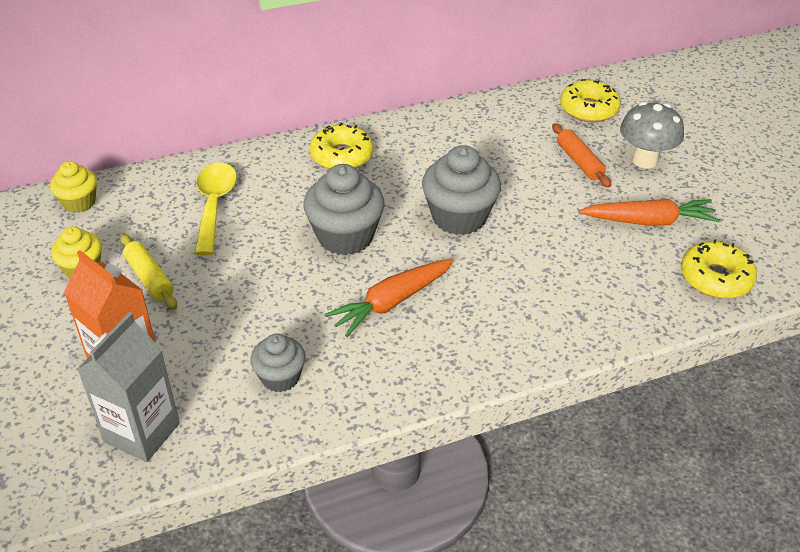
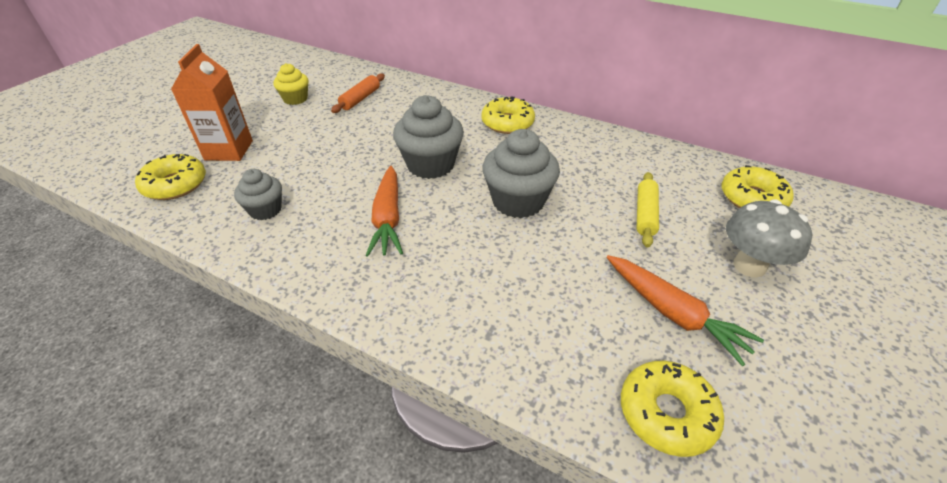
camera: 50 degrees right, 0 degrees up
yellow cupcake [50,161,97,213] -> none
grey carton [77,312,180,462] -> yellow donut [135,154,206,200]
yellow rolling pin [120,234,177,310] -> yellow rolling pin moved to [636,172,659,248]
yellow spoon [194,162,237,255] -> none
orange carrot [325,258,454,337] -> orange carrot turned 105 degrees counterclockwise [366,166,403,257]
orange rolling pin [552,123,611,188] -> orange rolling pin moved to [331,73,385,113]

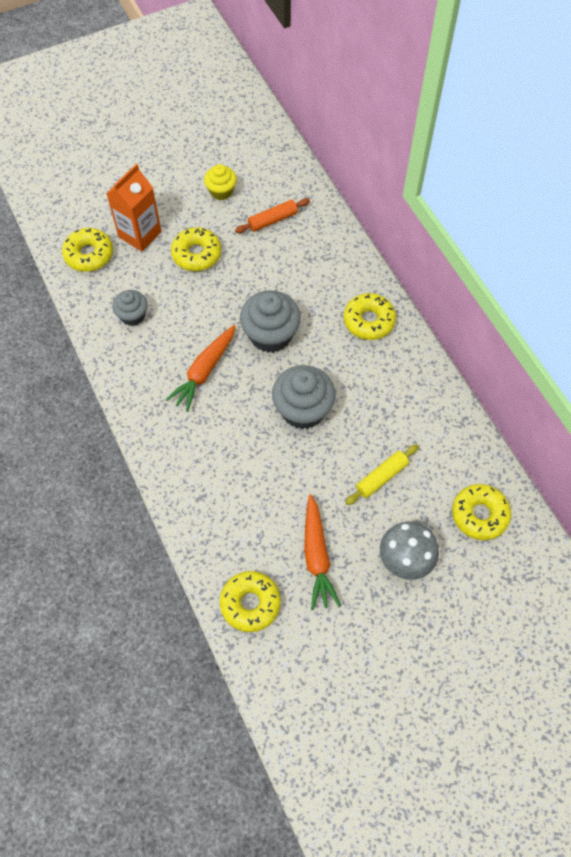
camera: 35 degrees right, 20 degrees up
none -> yellow donut [171,227,221,271]

